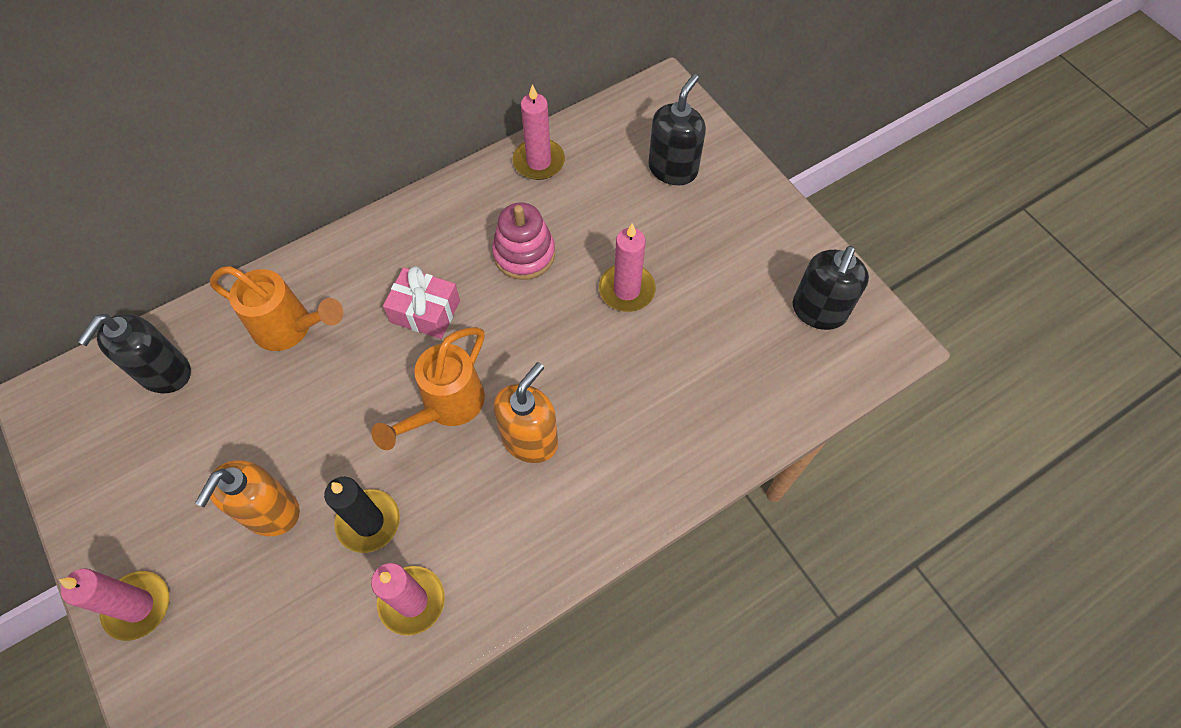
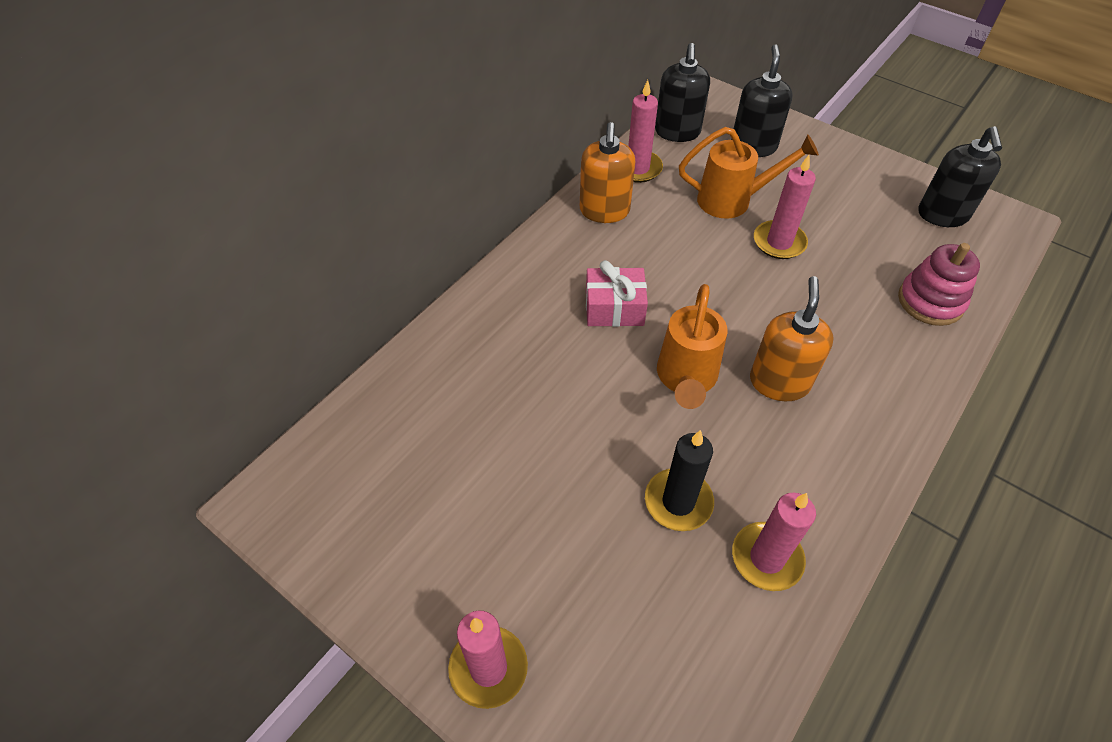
camera: 20 degrees left, 10 degrees down
black soap dispenser [77,314,191,393] -> black soap dispenser moved to [655,43,710,142]
orange soap dispenser [195,460,300,536] -> orange soap dispenser moved to [580,122,635,223]
orange watering can [210,266,343,351] -> orange watering can moved to [679,127,819,219]
pink stacking toy [492,203,555,280] -> pink stacking toy moved to [898,243,980,326]

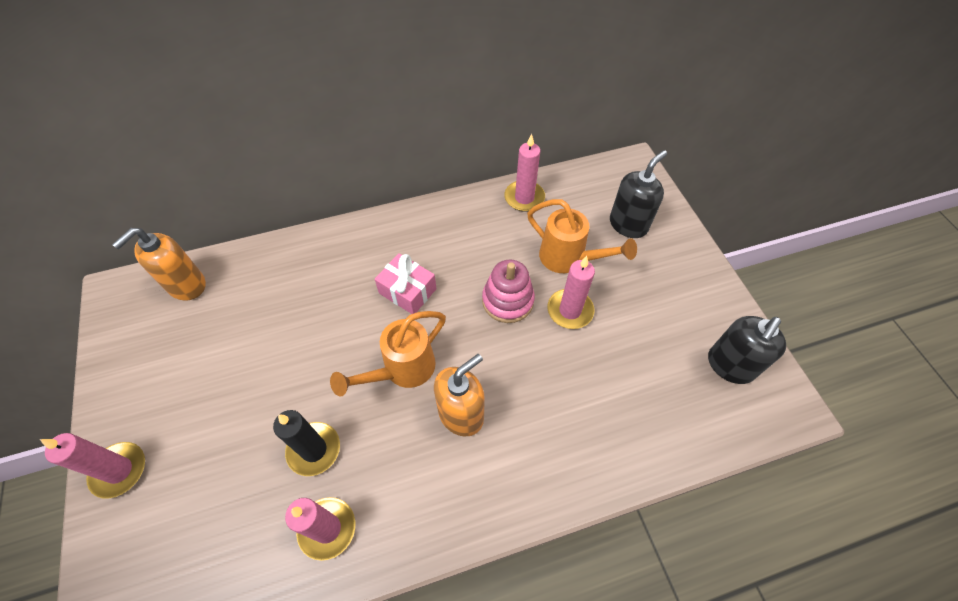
camera: 35 degrees right, 5 degrees up
orange soap dispenser [580,122,635,223] -> orange soap dispenser moved to [112,228,206,300]
black soap dispenser [655,43,710,142] -> none
pink stacking toy [898,243,980,326] -> pink stacking toy moved to [482,260,535,323]

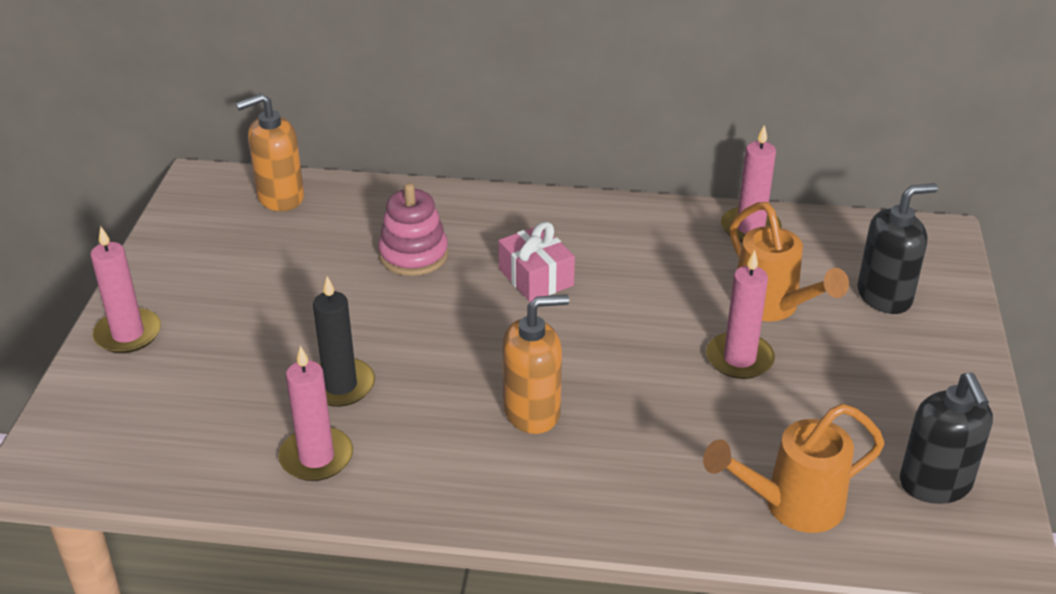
camera: 25 degrees right, 20 degrees down
orange watering can [330,311,446,397] -> orange watering can moved to [703,404,885,533]
pink stacking toy [482,260,535,323] -> pink stacking toy moved to [378,183,448,276]
black soap dispenser [708,316,786,384] -> black soap dispenser turned 75 degrees counterclockwise [900,372,993,504]

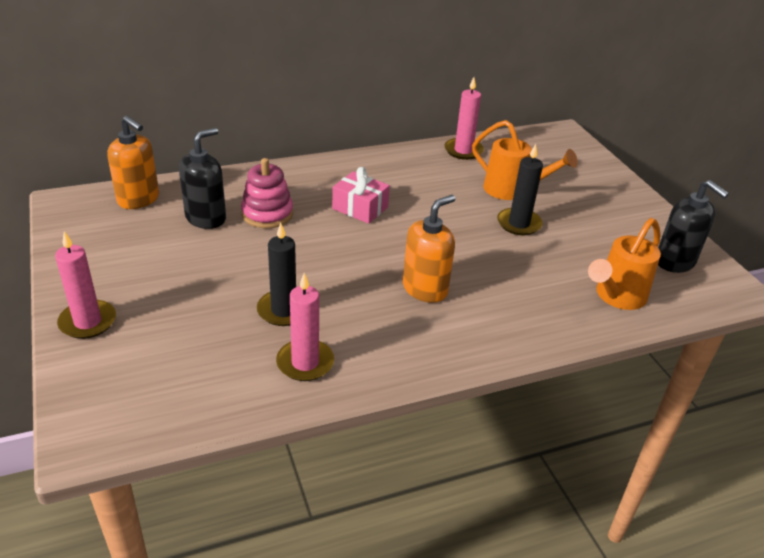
camera: 30 degrees left, 0 degrees up
orange soap dispenser [236,93,304,211] -> orange soap dispenser turned 90 degrees counterclockwise [107,116,159,209]
pink candle [706,250,775,379] -> black candle [497,144,543,235]
black soap dispenser [857,183,938,314] -> black soap dispenser moved to [179,128,226,229]

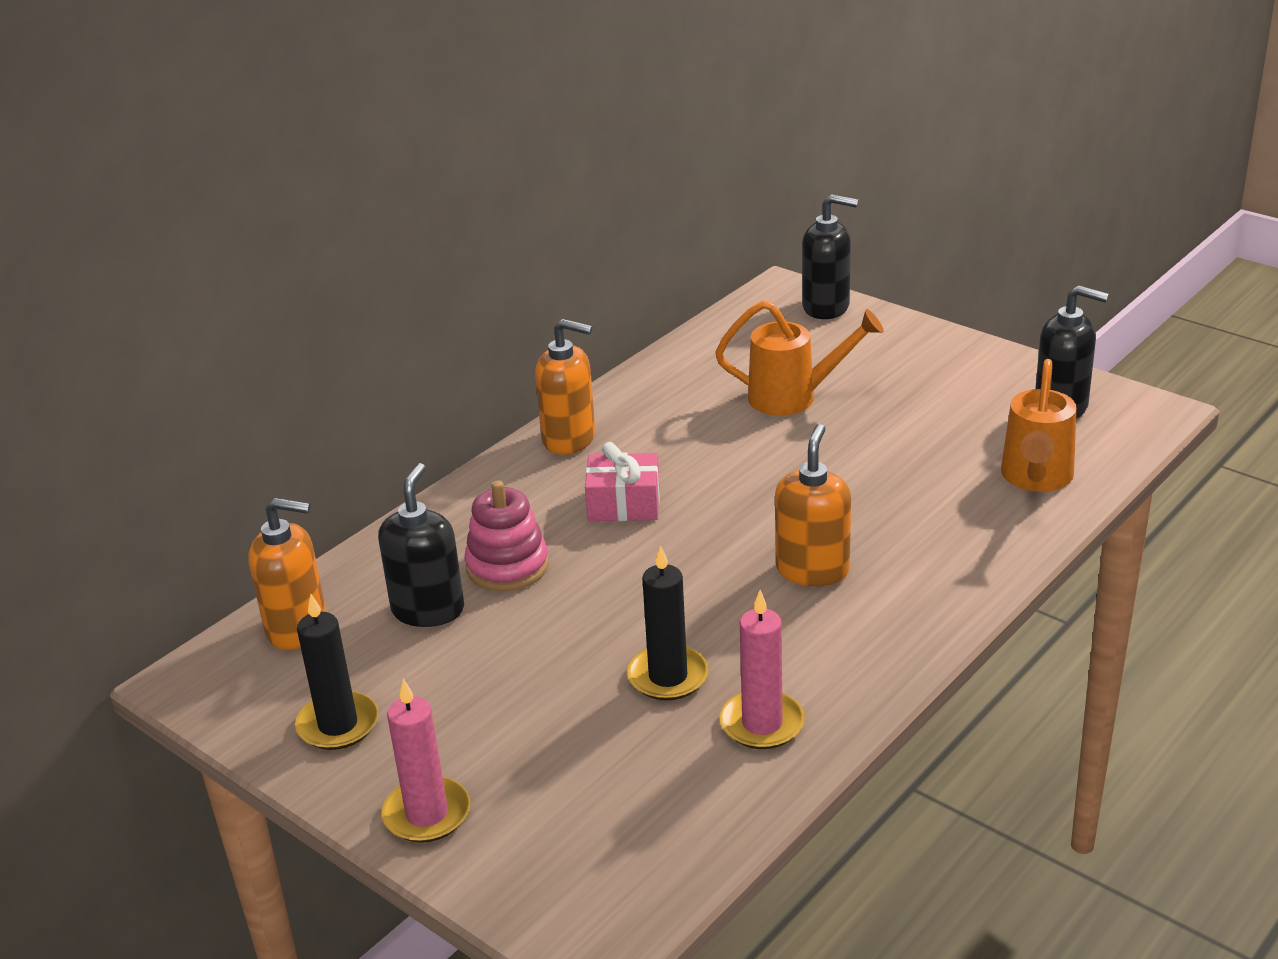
camera: 25 degrees left, 5 degrees down
pink candle [444,77,484,160] -> none
black candle [497,144,543,235] -> black candle moved to [295,594,379,750]
none -> orange soap dispenser [535,319,595,455]
none -> black soap dispenser [802,194,858,319]

